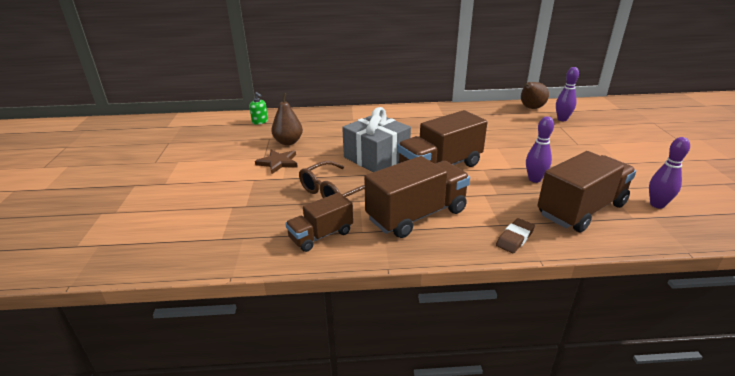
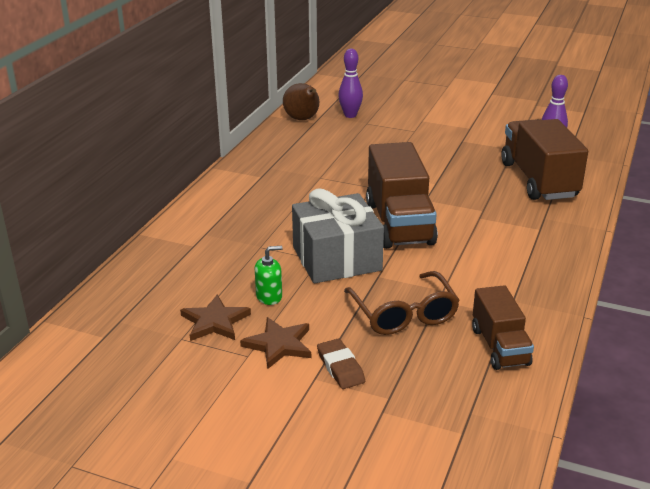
camera: 65 degrees left, 0 degrees up
green soap dispenser [249,92,268,125] -> green soap dispenser moved to [255,246,282,305]
brown pear [271,93,303,145] -> brown star [180,294,251,341]
brown truck [364,156,470,238] -> none
brown eraser [496,218,535,253] -> brown eraser moved to [317,338,365,389]
purple bowling pin [526,116,554,183] -> none

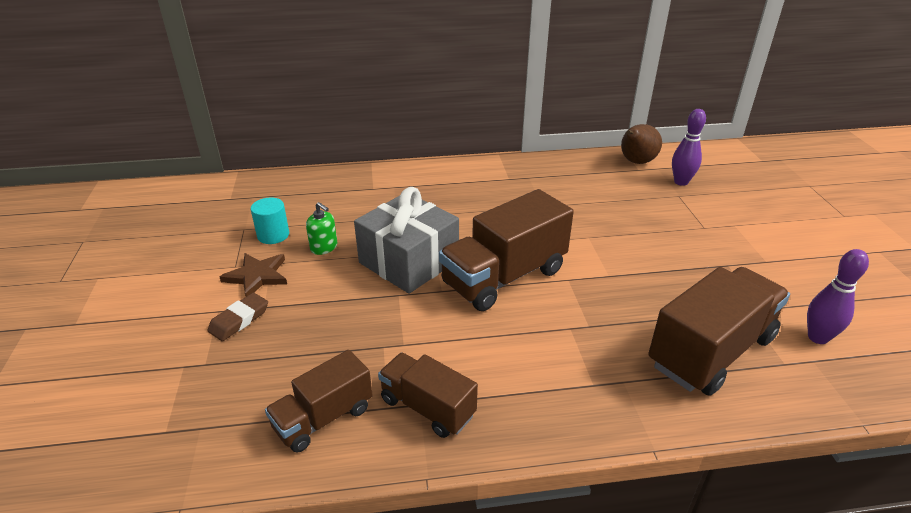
camera: 60 degrees right, 5 degrees up
brown star [180,294,251,341] -> turquoise cylinder [251,197,289,244]
brown glasses [344,271,460,335] -> none
none -> brown truck [378,353,478,438]

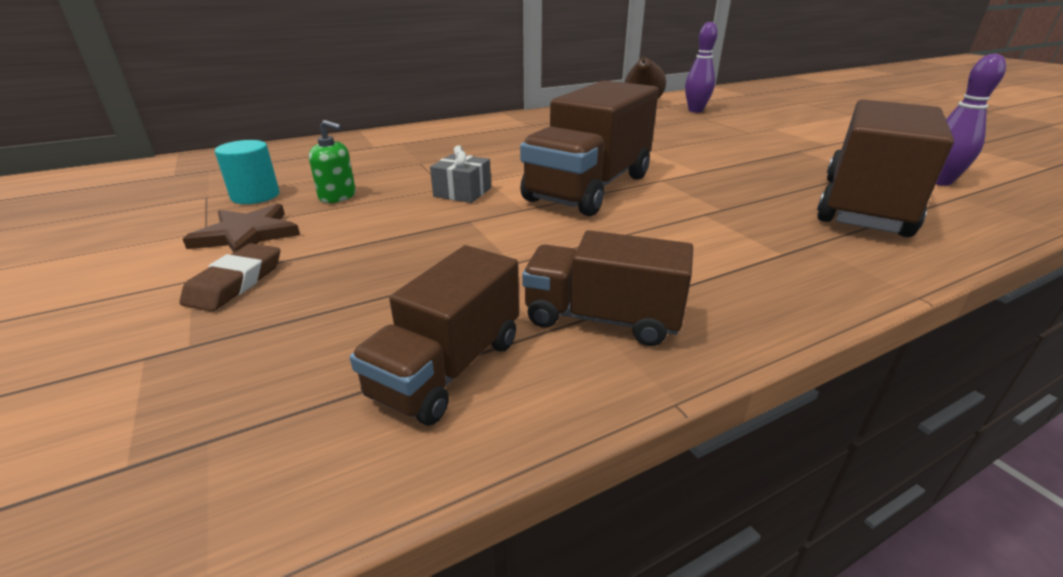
camera: 20 degrees left, 5 degrees down
grey gift [354,187,459,294] -> grey gift [430,145,491,203], size x0.45

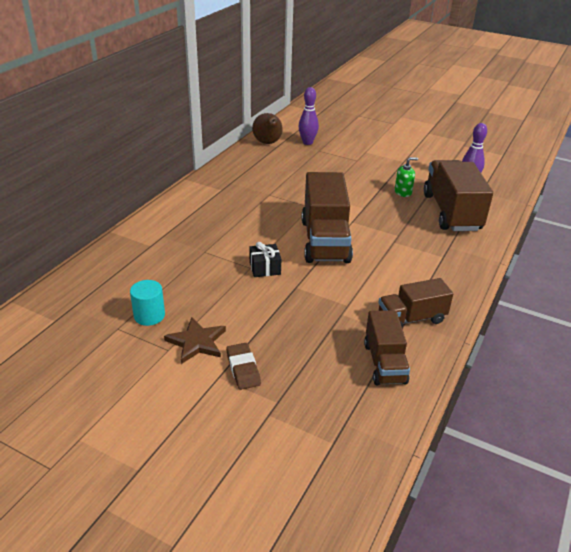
camera: 35 degrees left, 5 degrees up
green soap dispenser [309,120,356,203] -> green soap dispenser moved to [395,157,418,197]
grey gift [430,145,491,203] -> black gift [250,242,281,277]

